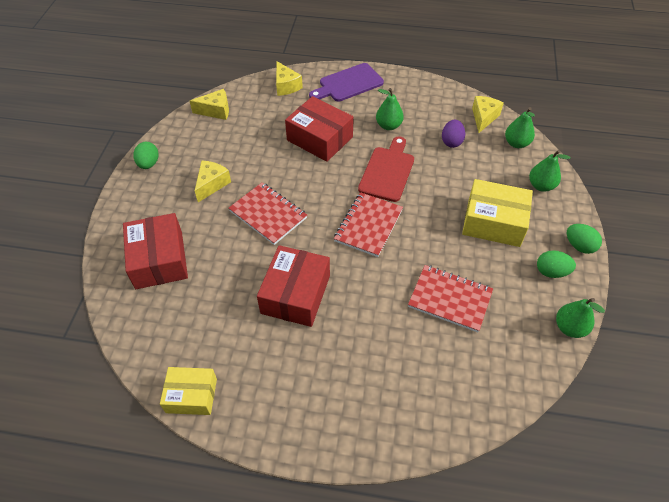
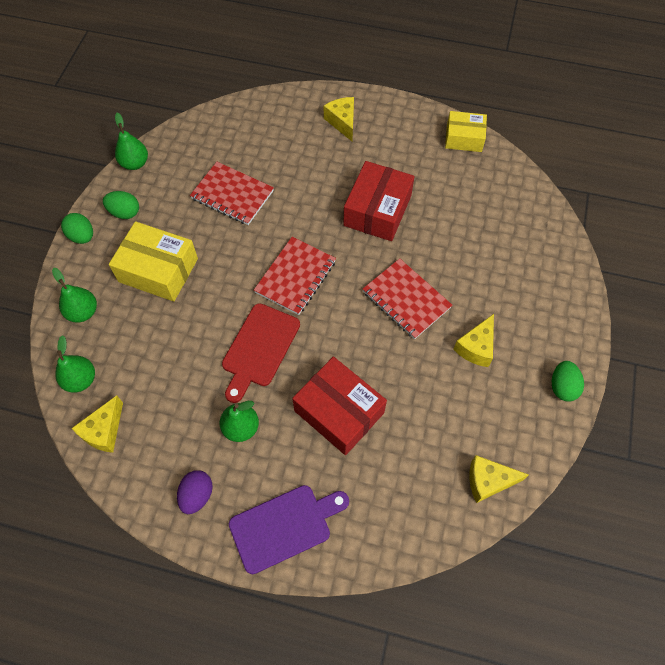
camera: 175 degrees left, 10 degrees up
red box [123,213,188,289] -> none
yellow cheese [276,61,303,96] -> yellow cheese moved to [324,97,354,141]
purple egg [442,120,465,148] -> purple egg moved to [177,470,213,514]

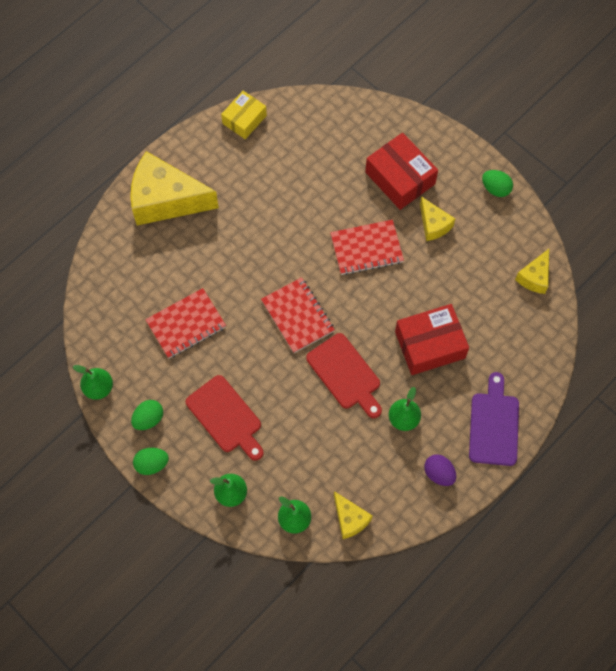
camera: 60 degrees left, 5 degrees up
yellow box [109,221,198,301] -> red cutting board [186,375,264,461]
yellow cheese [324,97,354,141] -> yellow cheese [130,151,219,225], size x2.03
red box [343,161,415,241] -> red box moved to [365,133,438,210]

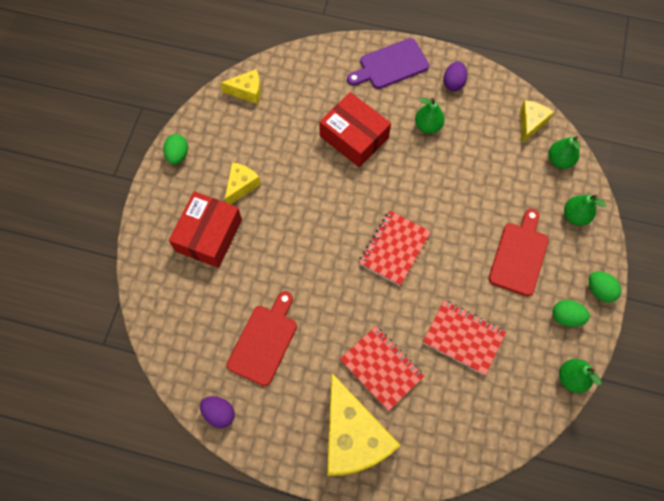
camera: 120 degrees left, 0 degrees up
yellow box [221,91,267,139] -> purple egg [200,396,235,428]
red cutting board [306,333,382,418] -> red cutting board moved to [227,291,297,386]
red notebook [330,220,404,275] -> red notebook moved to [340,326,424,411]

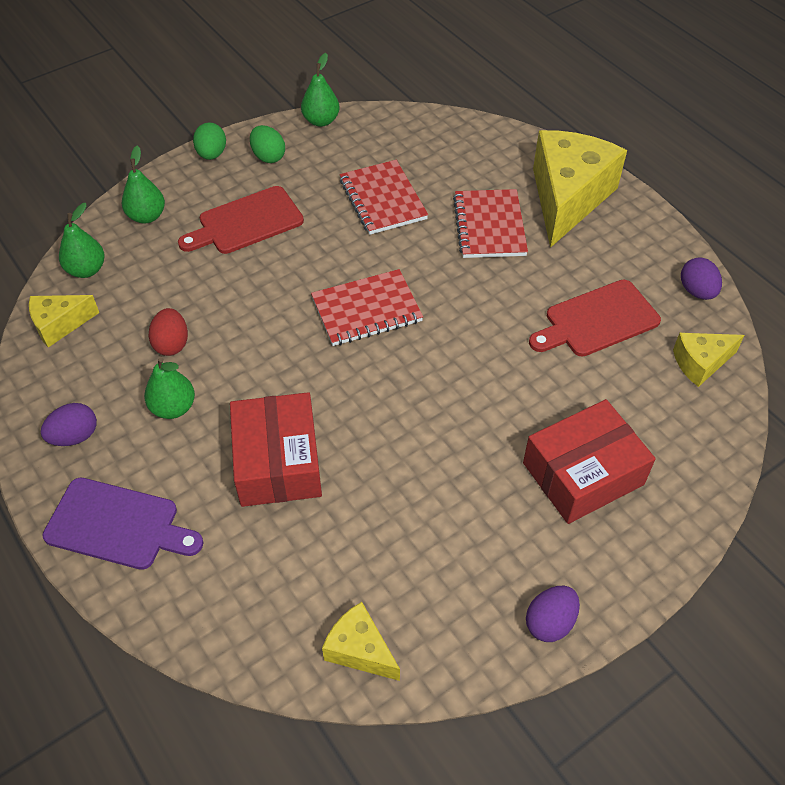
camera: 140 degrees left, 15 degrees down
green egg [163,134,188,164] -> purple egg [526,586,580,642]
yellow cheese [225,162,261,205] -> yellow cheese moved to [673,333,745,387]
none -> red egg [148,308,188,356]

